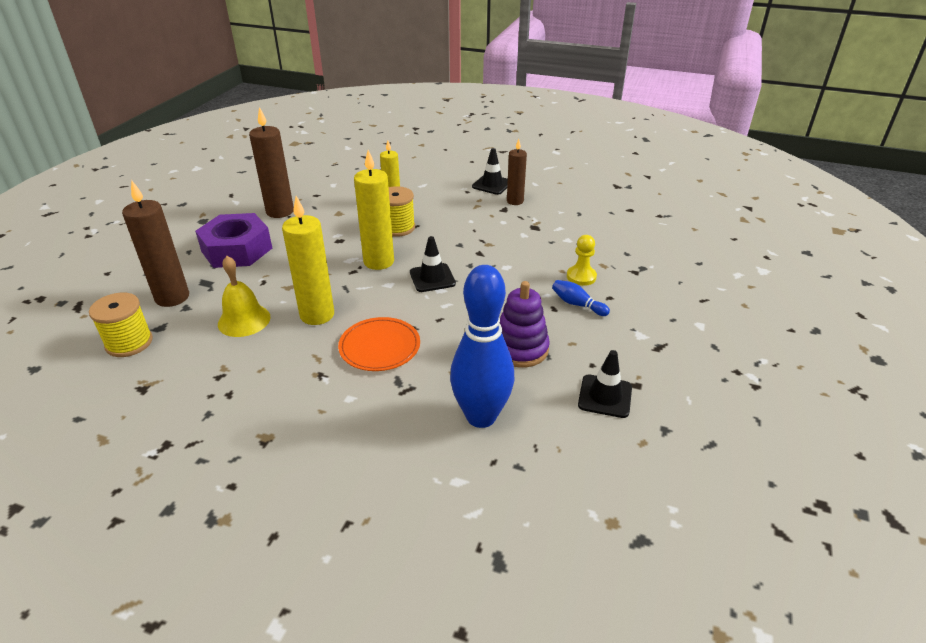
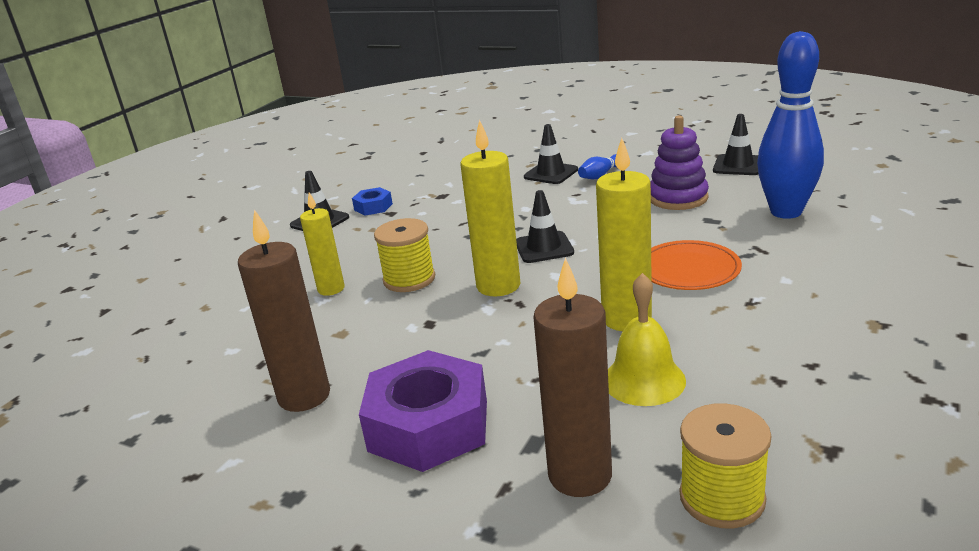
camera: 80 degrees left, 10 degrees down
brown candle [507,139,527,205] -> blue nut [352,187,393,215]
yellow pawn [567,235,597,286] -> black traffic cone [524,124,578,184]

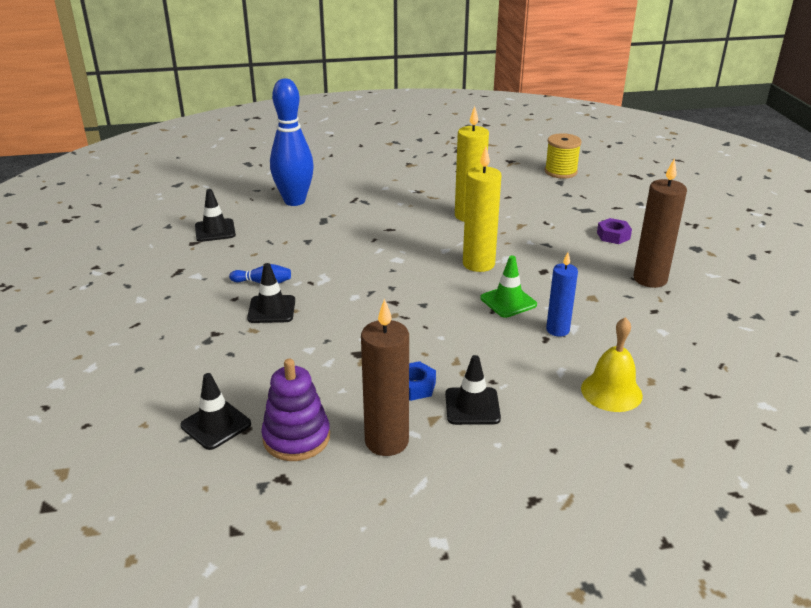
camera: 130 degrees left, 5 degrees up
yellow candle [300,193,345,296] -> blue candle [546,252,578,337]
purple nut [359,350,487,472] -> purple nut [597,218,632,244], size x0.47
yellow spool [374,218,435,292] -> green traffic cone [480,256,537,318]
black traffic cone [516,190,574,263] -> black traffic cone moved to [180,373,251,450]
brown candle [533,257,612,497] -> brown candle moved to [361,299,409,456]
yellow bell [608,273,686,406] -> yellow bell moved to [581,317,643,412]
purple stacking toy [650,116,709,210] -> purple stacking toy moved to [261,359,330,461]
orange plate [651,240,742,290] -> none

